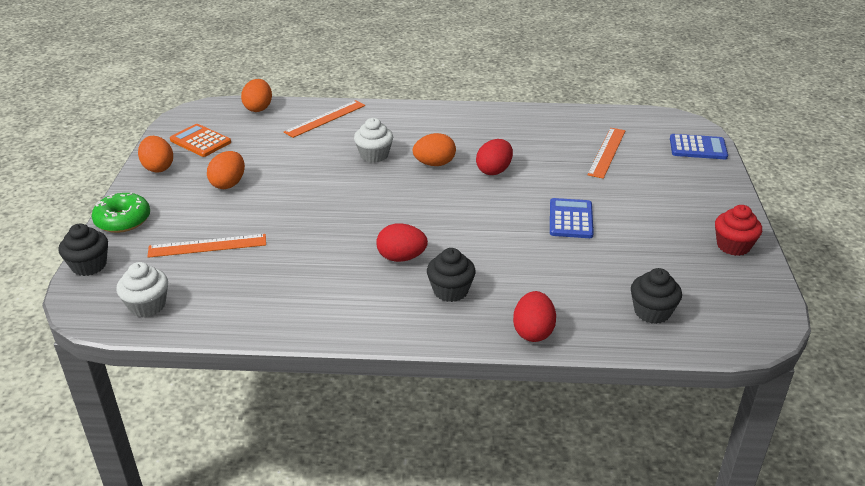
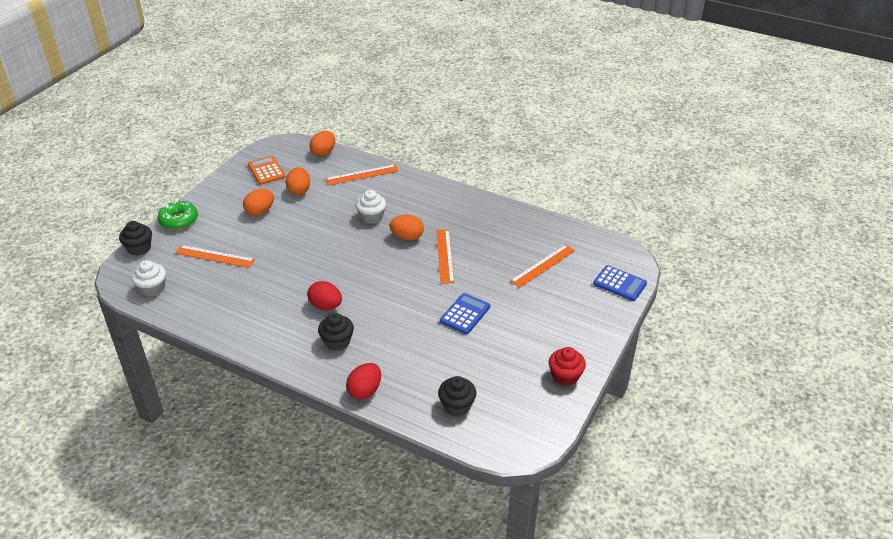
camera: 25 degrees right, 5 degrees up
orange egg [138,136,173,173] -> orange egg moved to [286,167,310,195]
red egg [476,139,513,175] -> orange ruler [436,230,454,284]

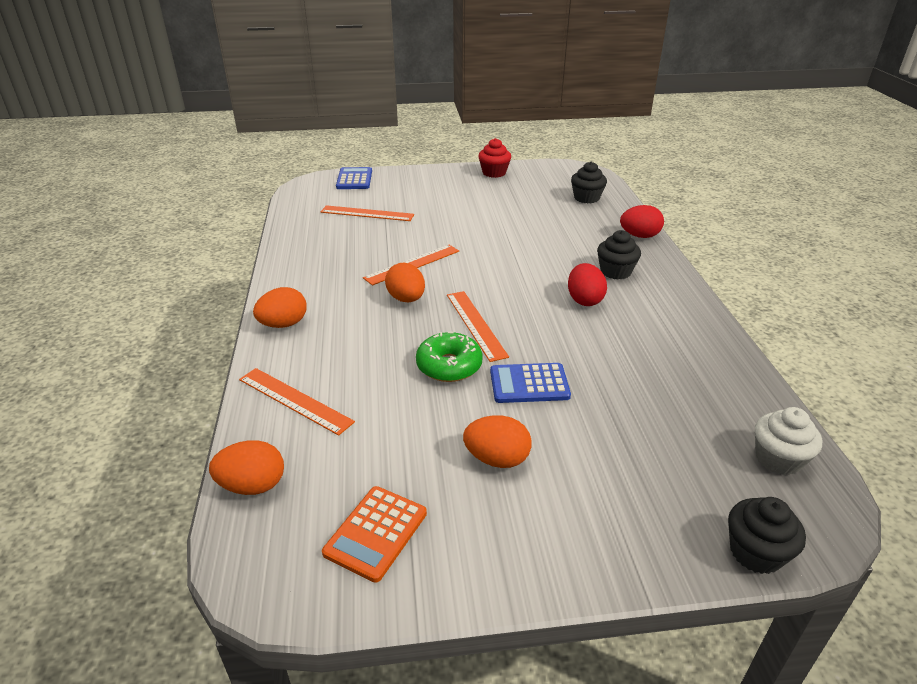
camera: 125 degrees left, 5 degrees down
green donut [158,201,198,230] -> green donut moved to [416,332,483,382]
orange ruler [175,245,255,268] -> orange ruler moved to [447,291,509,362]
orange egg [286,167,310,195] -> orange egg moved to [253,287,307,328]
white cupcake [356,190,386,224] -> none
blue calculator [440,293,490,334] -> blue calculator moved to [490,363,571,403]

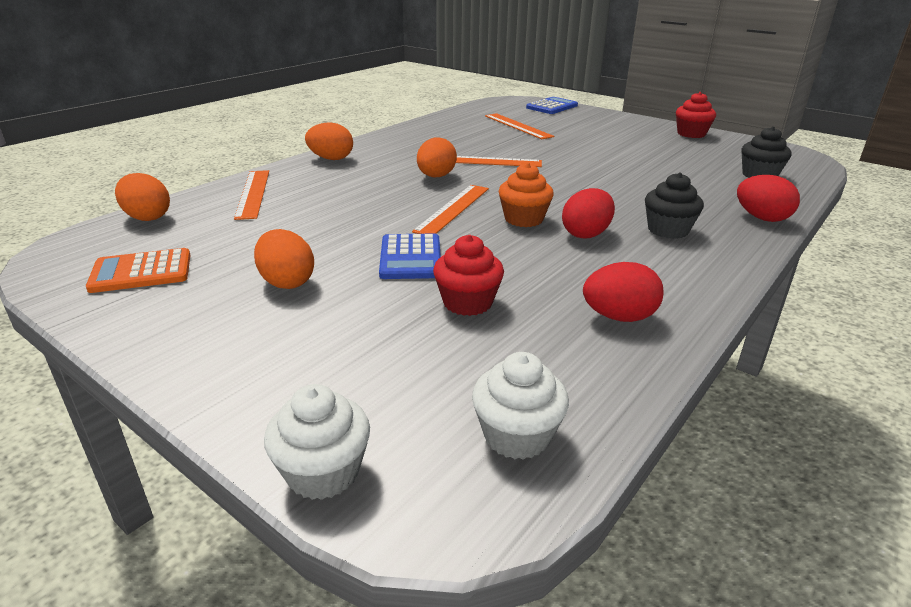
camera: 45 degrees right, 5 degrees down
green donut [416,332,483,382] -> none
blue calculator [490,363,571,403] -> blue calculator turned 135 degrees counterclockwise [379,234,441,279]
black cupcake [728,497,806,574] -> white cupcake [264,384,370,500]
none -> red cupcake [433,235,504,316]
none -> orange cupcake [499,163,554,227]
none -> red egg [583,262,663,322]

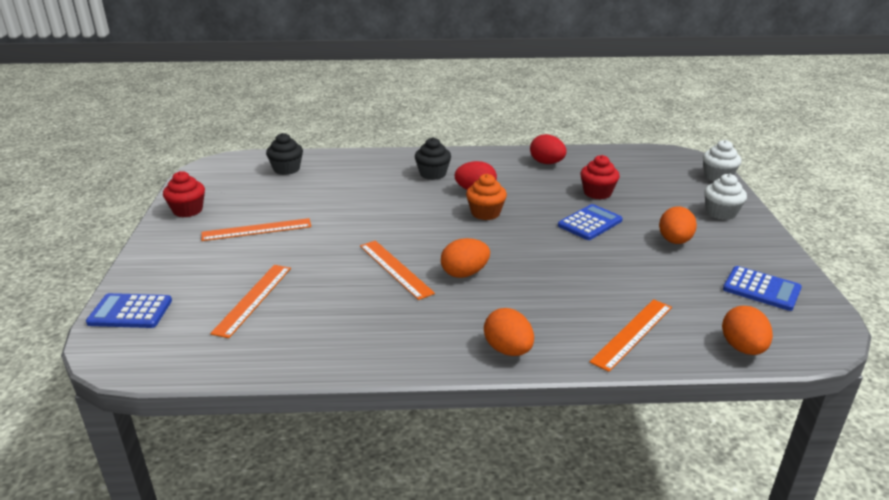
camera: 130 degrees left, 0 degrees up
orange calculator [86,248,191,293] -> blue calculator [723,266,802,311]
orange ruler [412,185,489,234] -> orange ruler moved to [201,218,311,241]
white cupcake [472,352,569,460] -> white cupcake moved to [704,174,747,220]
red egg [737,175,800,222] -> none

